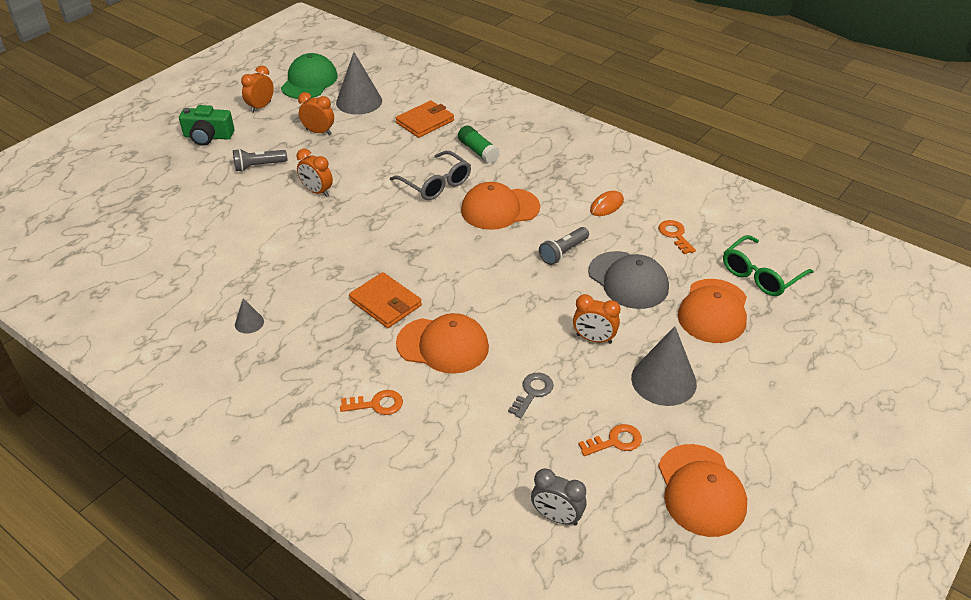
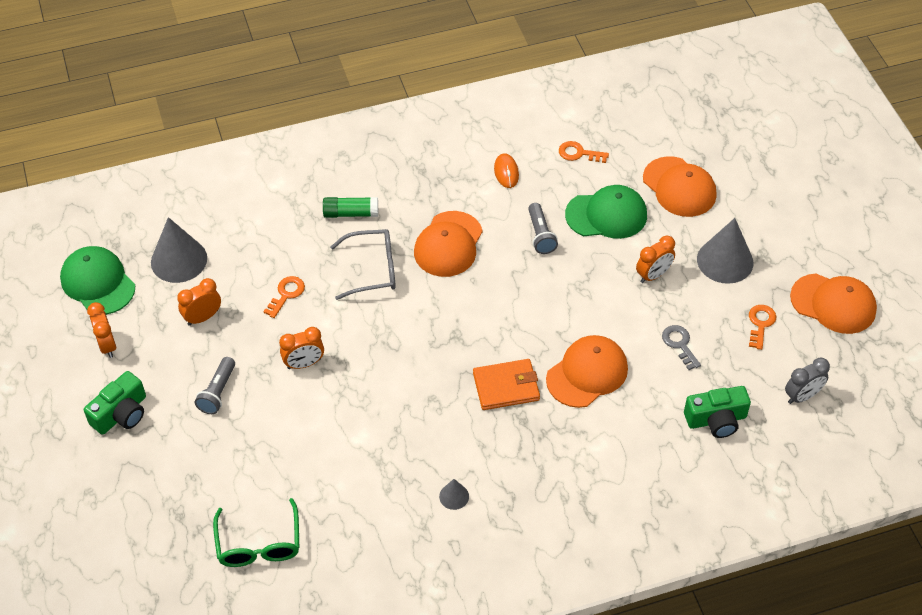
camera: 55 degrees left, 10 degrees up
orange key [340,390,403,415] -> orange key moved to [263,276,305,318]
orange wallet [396,101,454,138] -> none
grey cap [588,251,669,309] -> green cap [565,185,647,239]
green glasses [723,235,813,296] -> green glasses moved to [213,498,299,567]
none -> green camera [684,386,751,438]

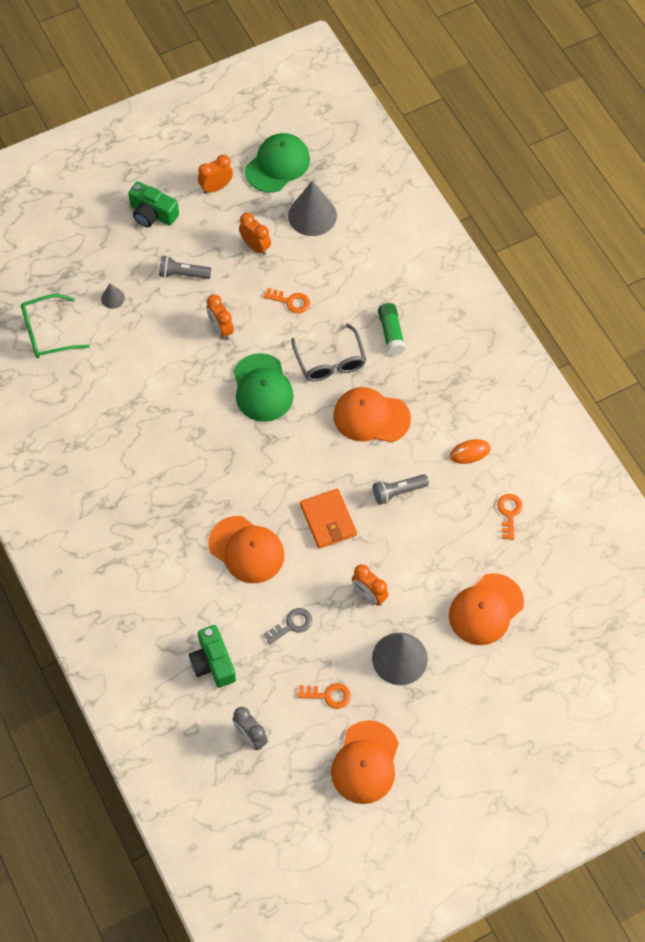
camera: 80 degrees right, 10 degrees up
grey cone [439,479,469,510] -> grey cone moved to [101,283,125,309]
orange wallet [473,359,540,410] -> orange wallet moved to [300,489,357,549]
green cap [565,185,647,239] -> green cap moved to [233,353,294,422]

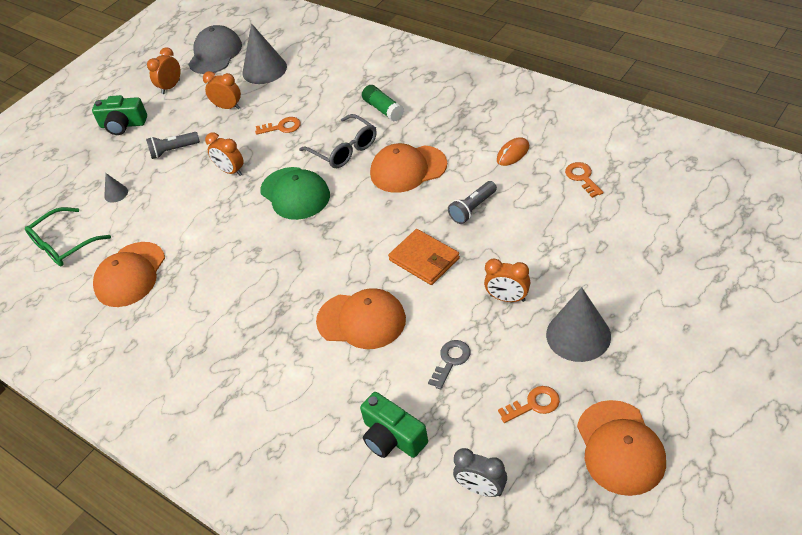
camera: 20 degrees left, 15 degrees down
green cap [245,133,310,193] -> grey cap [188,25,242,74]
orange cap [449,573,524,645] -> orange cap moved to [93,242,165,307]

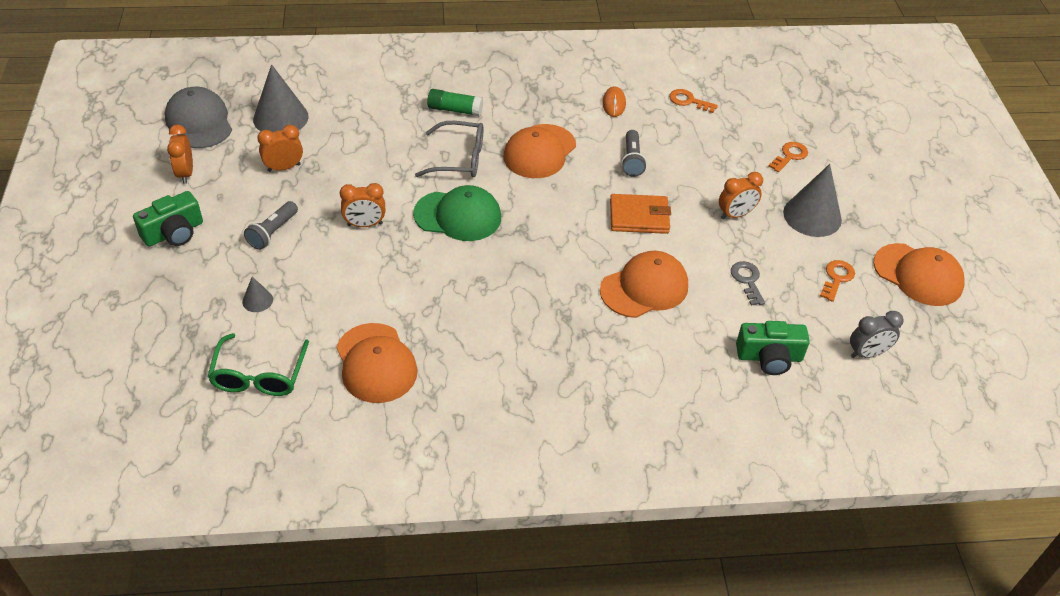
camera: 50 degrees left, 0 degrees up
orange key [255,117,301,135] -> orange key moved to [768,142,808,172]

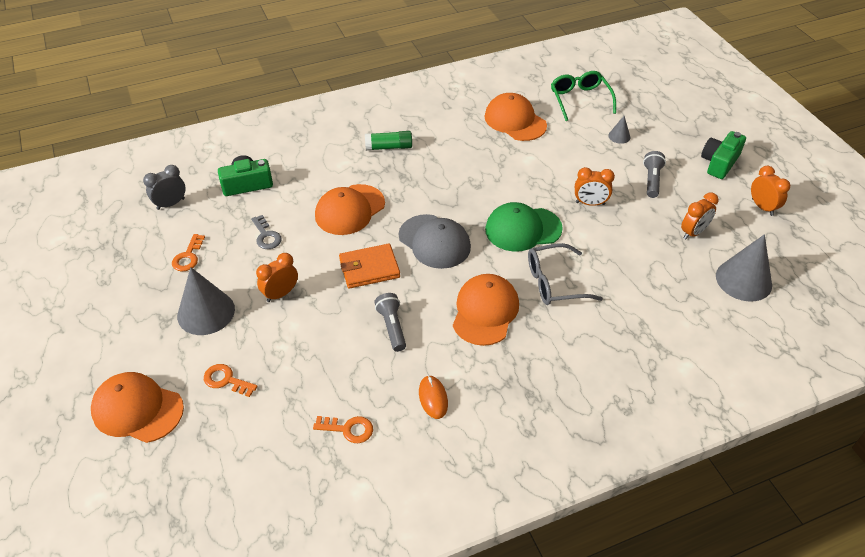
camera: 165 degrees right, 0 degrees up
grey cap [165,87,232,148] -> grey cap moved to [399,214,471,269]
orange clock [340,183,385,227] -> orange clock turned 150 degrees counterclockwise [575,167,615,206]
green glue stick [427,89,483,117] -> green glue stick moved to [365,131,412,151]
orange key [768,142,808,172] -> orange key turned 90 degrees clockwise [204,364,258,397]
orange cap [873,243,965,306] -> orange cap moved to [91,372,184,443]

